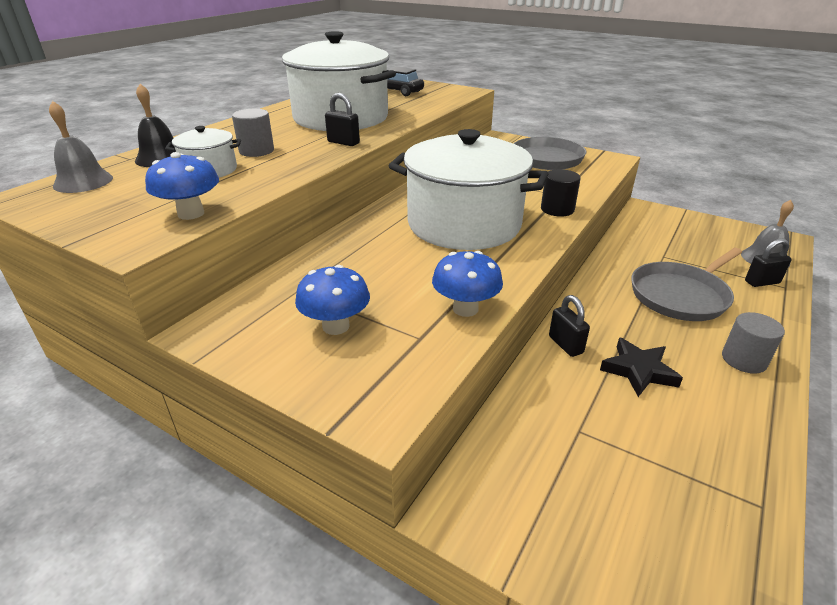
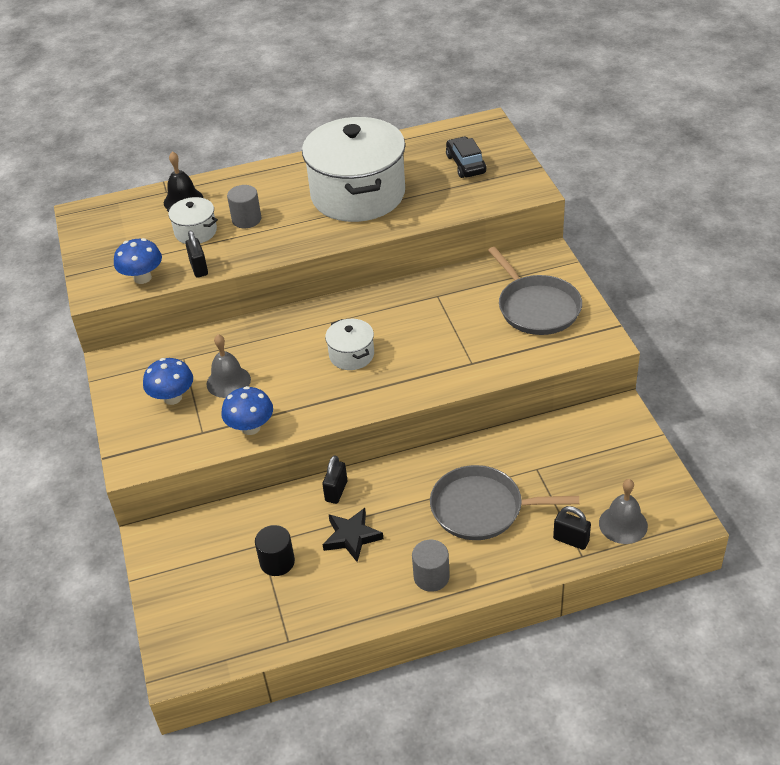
camera: 45 degrees right, 10 degrees up
grey bell [49,101,113,193] -> grey bell moved to [206,334,251,398]
black padlock [325,93,360,146] -> black padlock moved to [185,231,208,278]
white pot [389,129,548,250] -> white pot [325,319,374,370], size x0.44
black cylinder [541,169,581,217] -> black cylinder moved to [255,525,295,576]

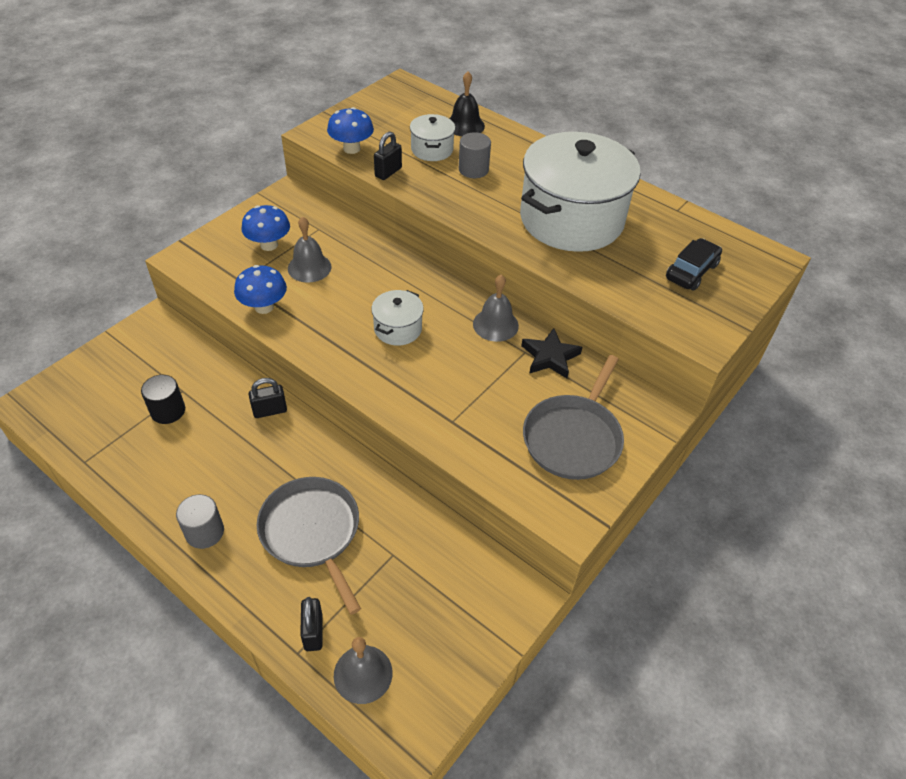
camera: 50 degrees right, 5 degrees up
black star [322,508,383,562] -> black star moved to [521,328,582,378]
none -> grey bell [473,275,519,342]

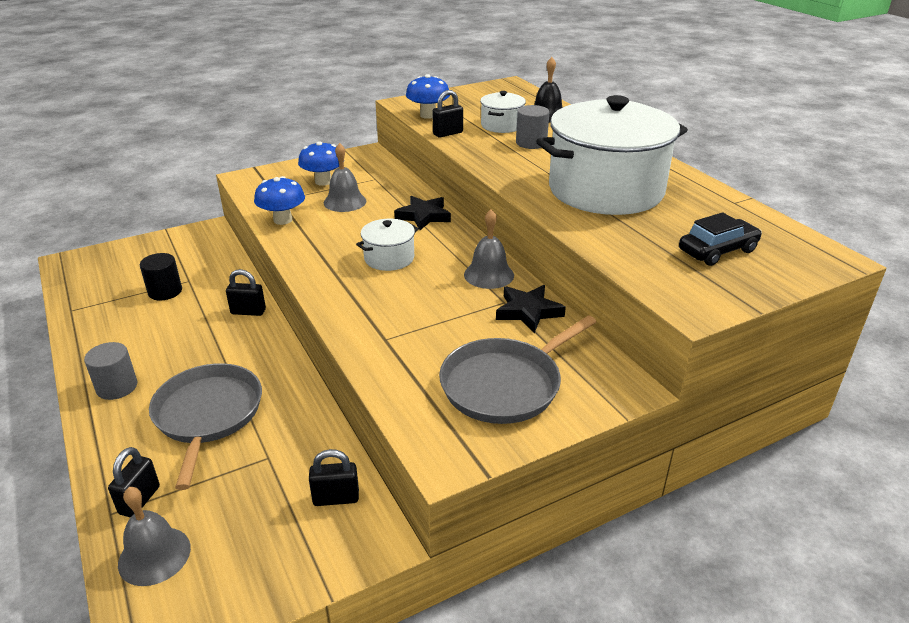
camera: 25 degrees right, 15 degrees down
none -> black padlock [309,449,359,506]
none -> black star [394,196,451,230]

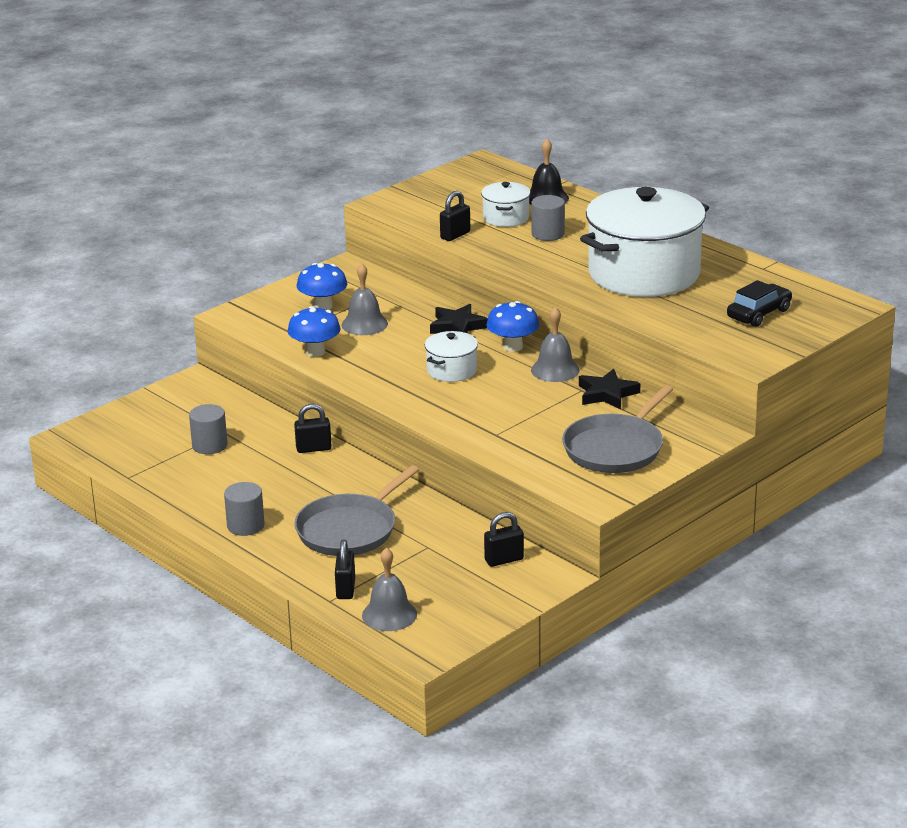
camera: 15 degrees left, 5 degrees down
black cylinder [140,253,182,300] -> grey cylinder [189,404,228,454]
grey pan [149,363,262,490] -> grey pan turned 120 degrees counterclockwise [295,465,419,556]
blue mushroom [406,74,450,119] -> blue mushroom moved to [486,301,539,352]

